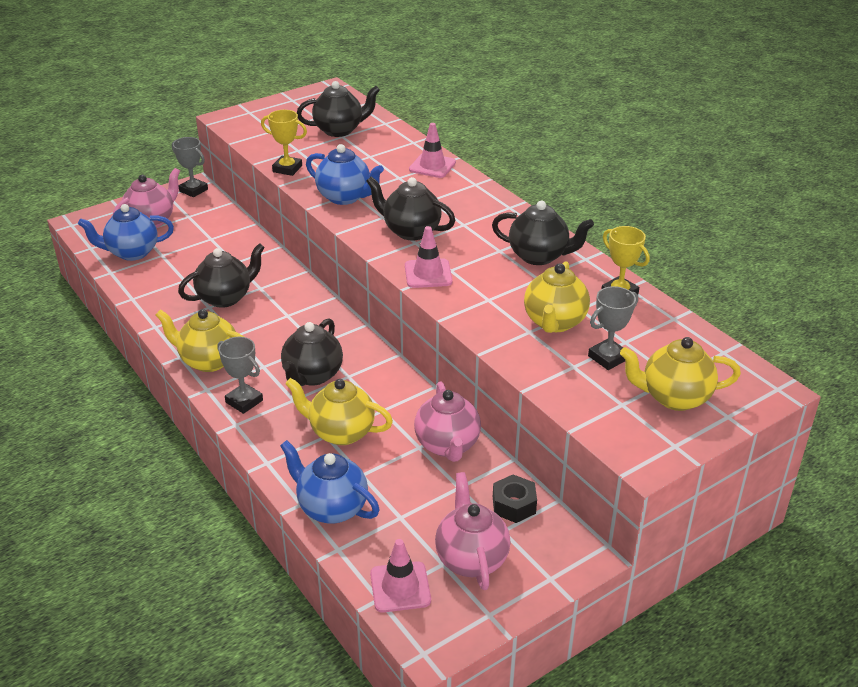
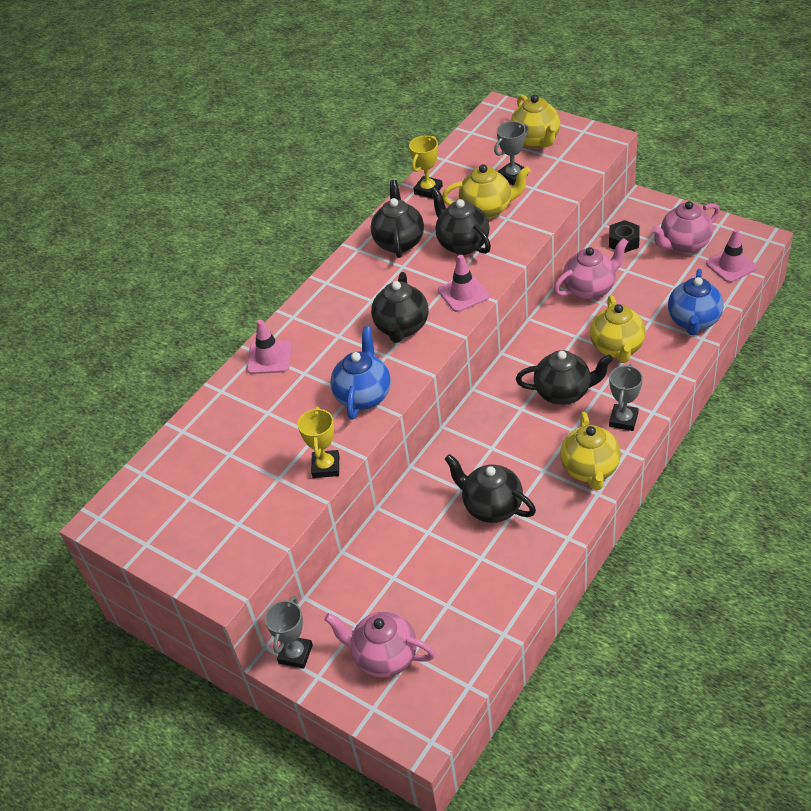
camera: 105 degrees left, 10 degrees up
blue teapot [78,204,174,261] -> none
black teapot [297,81,380,137] -> black teapot moved to [430,187,491,255]
grey trophy [588,286,638,370] -> grey trophy turned 75 degrees counterclockwise [494,121,529,185]

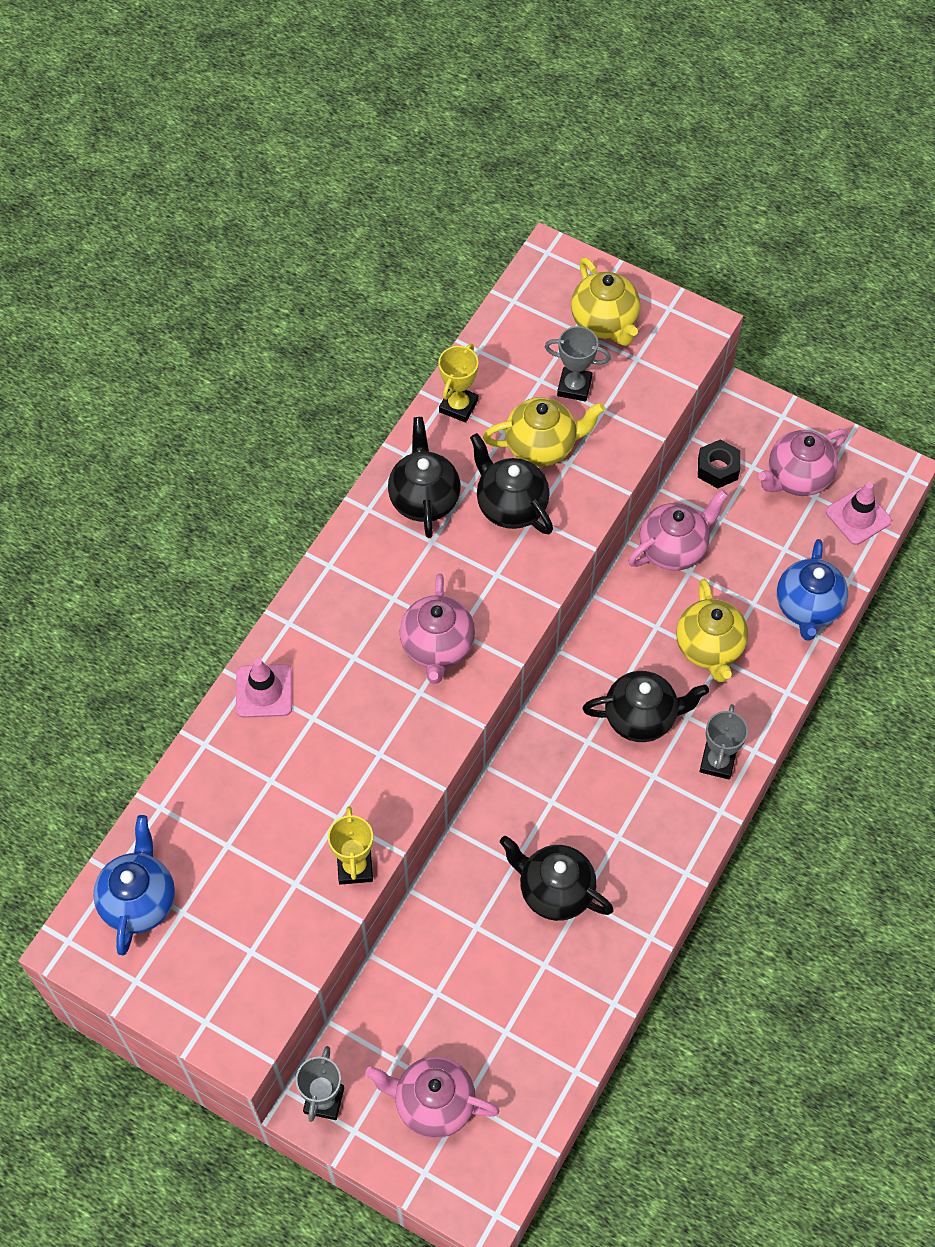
camera: 10 degrees left, 15 degrees up
blue teapot [330,326,391,420] -> blue teapot moved to [93,815,175,955]
black teapot [371,272,428,343] -> pink teapot [400,574,475,684]
pink traffic cone [438,255,490,312] -> none
grey trophy [494,121,529,185] -> grey trophy turned 60 degrees clockwise [545,326,611,402]
yellow teapot [560,412,621,490] -> none

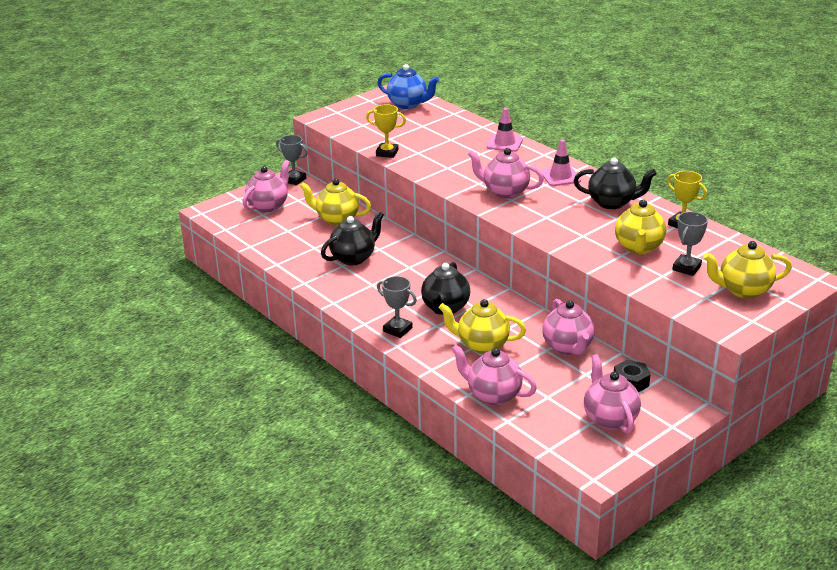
camera: 110 degrees right, 30 degrees down
black teapot [470,433,553,534] -> none
blue teapot [777,539,848,641] -> pink teapot [451,345,537,405]
pink traffic cone [826,482,892,545] -> pink traffic cone moved to [541,140,581,186]
none -> yellow teapot [300,179,371,226]

